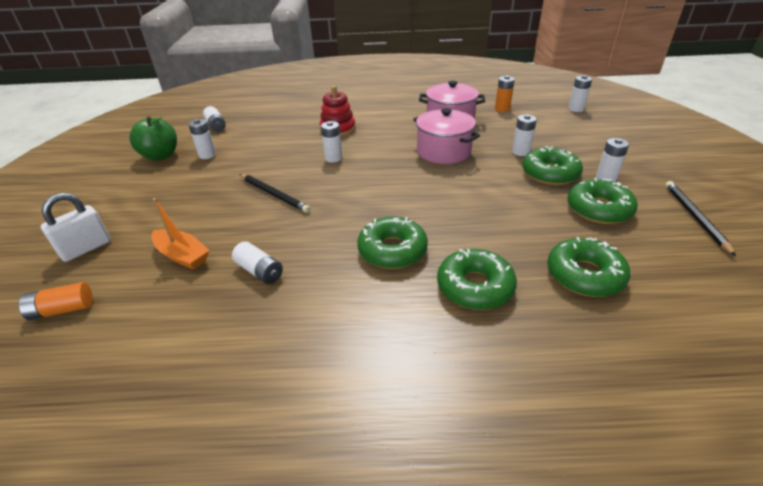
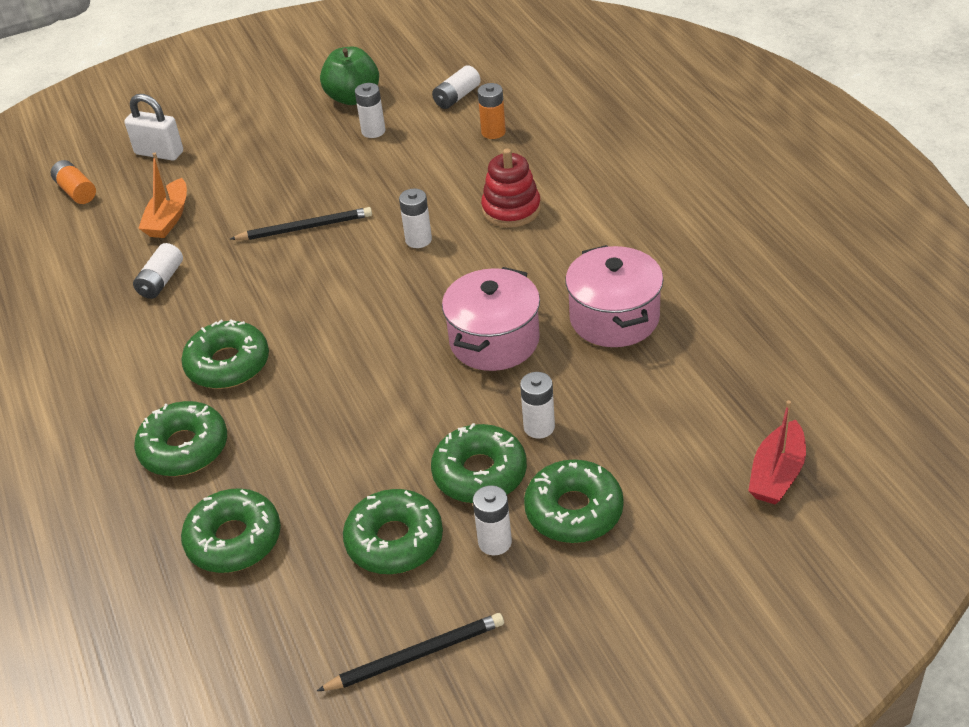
camera: 70 degrees right, 5 degrees up
black pencil [240,174,310,213] -> black pencil turned 120 degrees counterclockwise [230,207,372,240]
orange battery [495,75,515,112] -> orange battery moved to [478,83,506,139]
white battery [568,75,592,112] -> red boat [748,400,806,505]
none -> green donut [524,459,624,543]

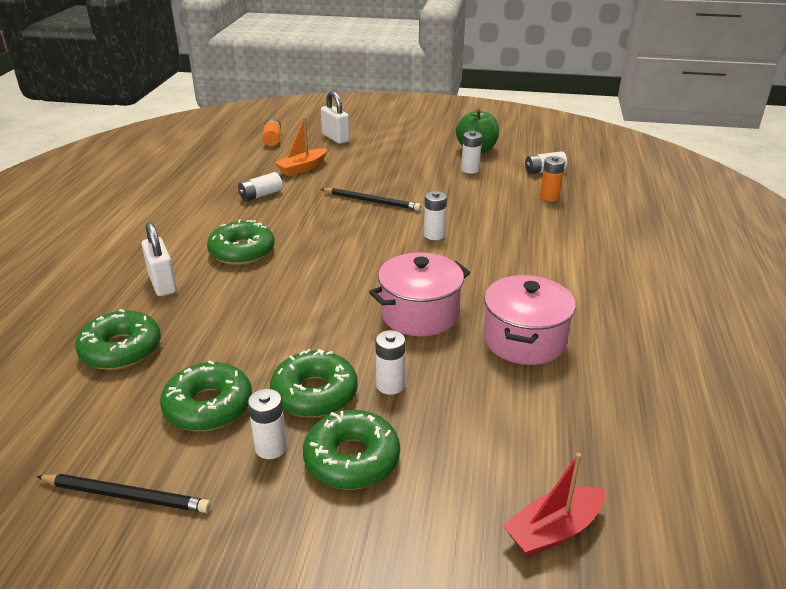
camera: 30 degrees right, 10 degrees down
green donut [134,401,227,476] -> white padlock [142,222,177,296]
red stacking toy [481,148,541,228] -> none

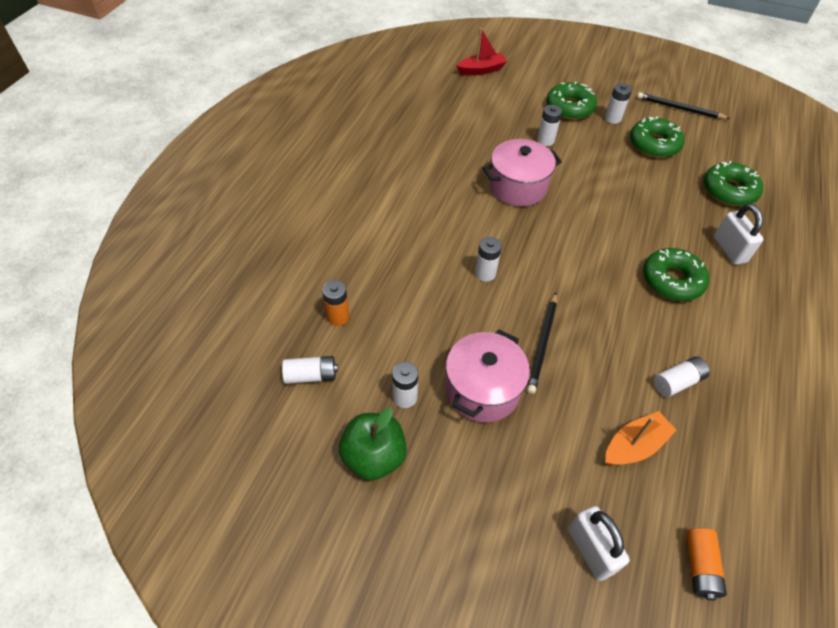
camera: 170 degrees left, 20 degrees up
green donut [270,349,358,418] -> none
black pencil [321,188,421,211] -> black pencil turned 105 degrees counterclockwise [527,293,557,394]
pink pot [484,275,576,365] -> pink pot moved to [446,330,530,422]

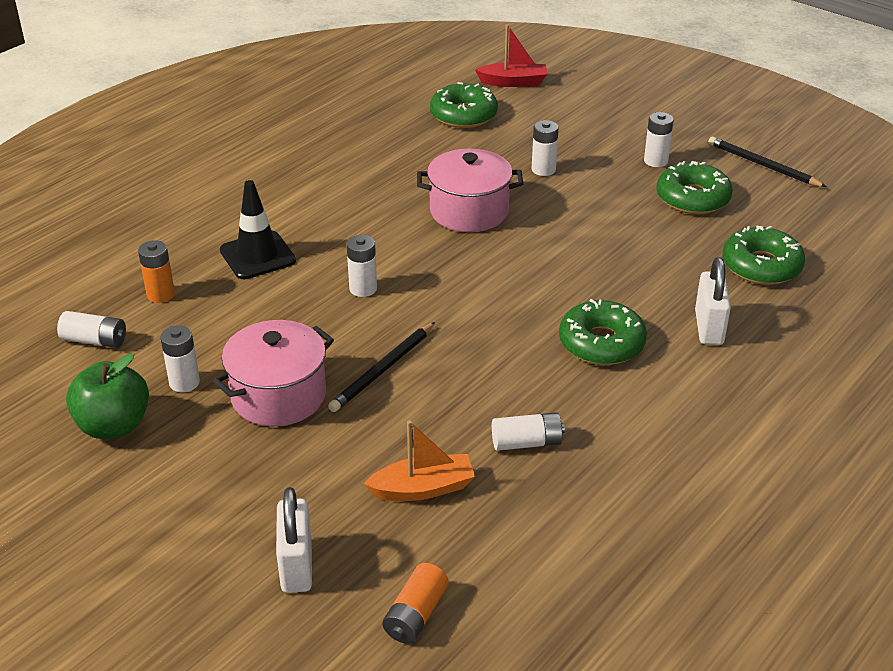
camera: 20 degrees right, 15 degrees down
green donut [546,82,597,120] -> green donut moved to [430,82,498,128]
none -> black traffic cone [220,180,296,279]

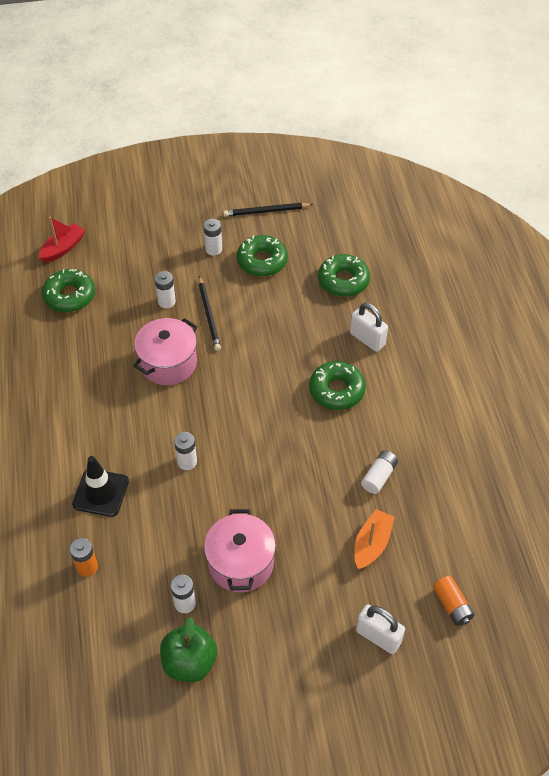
camera: 50 degrees left, 15 degrees up
white battery [57,311,126,348] -> none
black pencil [328,322,435,412] -> black pencil moved to [198,276,221,351]

